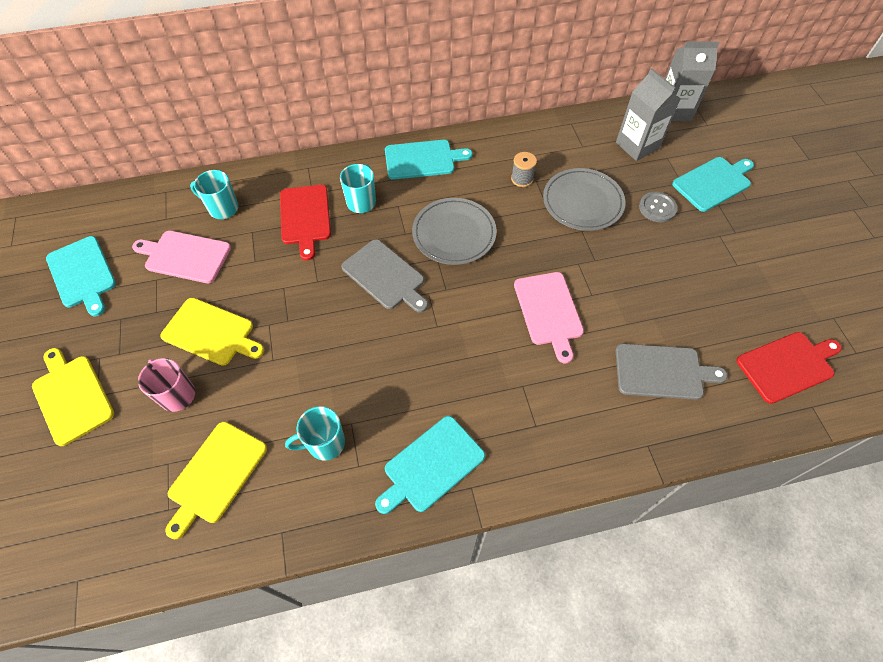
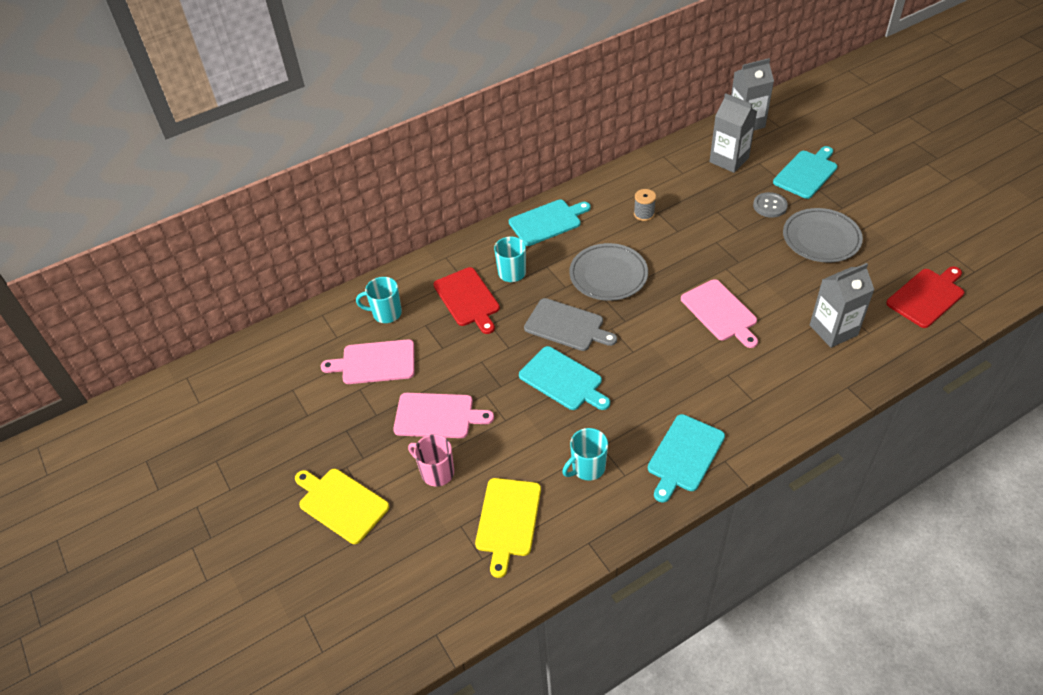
camera: 15 degrees left, 10 degrees down
turquoise cutting board [46,236,116,316] -> turquoise cutting board moved to [519,346,610,410]
yellow cutting board [160,298,264,366] -> pink cutting board [393,393,494,438]
grey plate [543,168,625,231] -> grey plate moved to [783,208,863,263]
grey cutting board [616,344,727,400] -> grey carton [810,263,875,348]

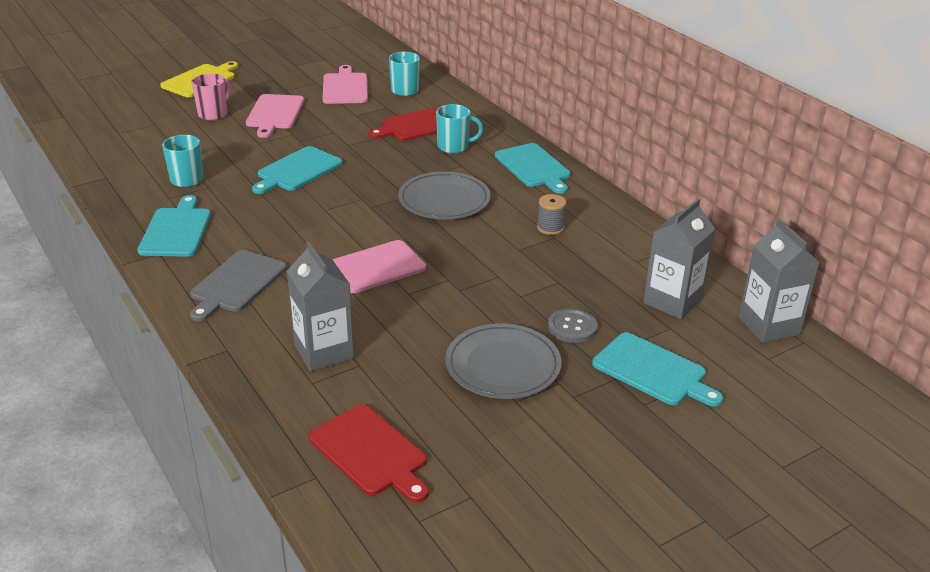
camera: 85 degrees right, 15 degrees down
yellow cutting board [475,478,541,578] -> none
grey cutting board [524,298,617,351] -> grey cutting board moved to [190,250,287,321]
turquoise cutting board [648,414,725,502] -> turquoise cutting board turned 60 degrees clockwise [137,195,211,257]

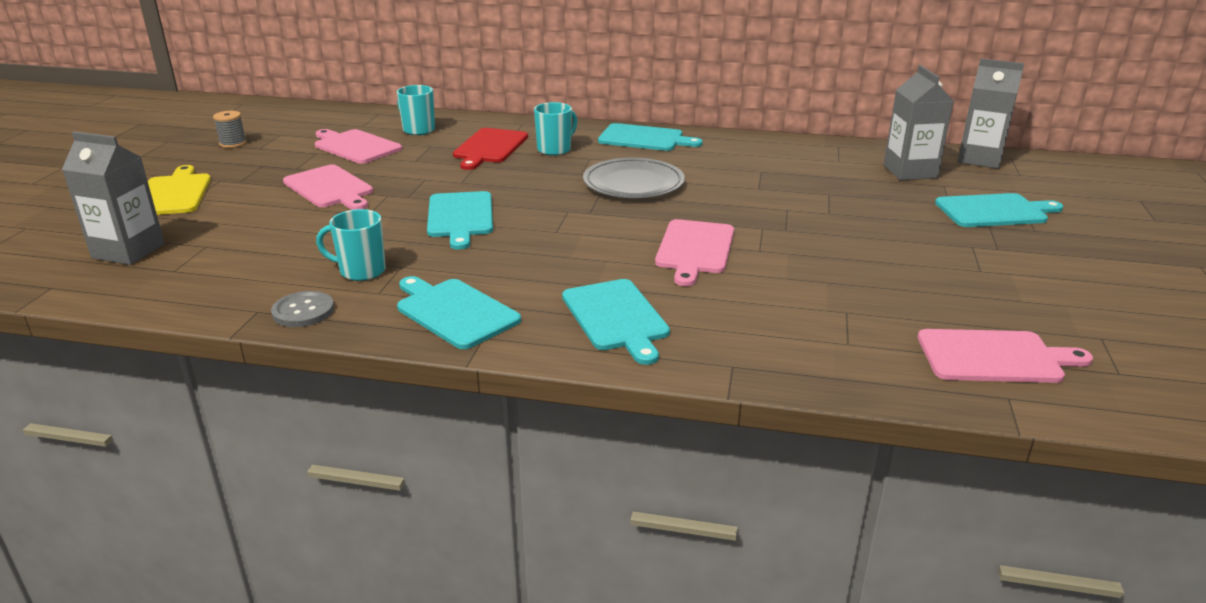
camera: 45 degrees left, 5 degrees down
grey cutting board [190,250,287,321] -> turquoise cutting board [562,279,670,365]
pink mug [192,74,231,121] -> none
grey carton [287,241,354,372] -> grey carton moved to [62,132,165,265]
red cutting board [309,404,429,503] -> pink cutting board [918,329,1093,383]
grey plate [446,324,562,399] -> none
grey spool [537,194,566,235] -> grey spool moved to [213,111,247,148]
grey button [548,308,597,343] -> grey button moved to [271,291,334,327]

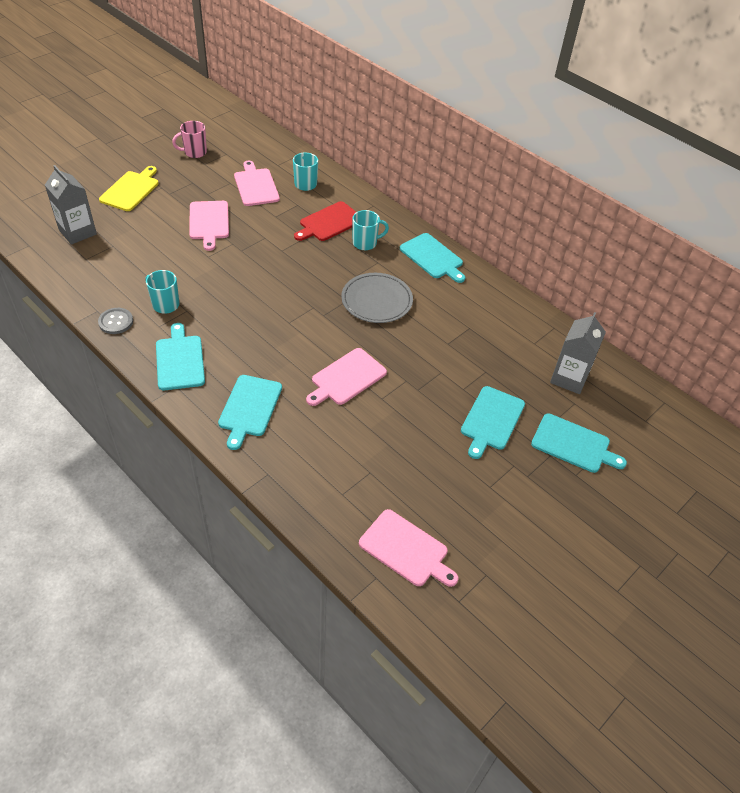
camera: 30 degrees right, 20 degrees up
grey spool [213,111,247,148] -> pink mug [172,121,207,158]
turquoise cutting board [427,191,493,250] -> turquoise cutting board moved to [461,386,525,459]
grey carton [958,58,1024,169] -> none

